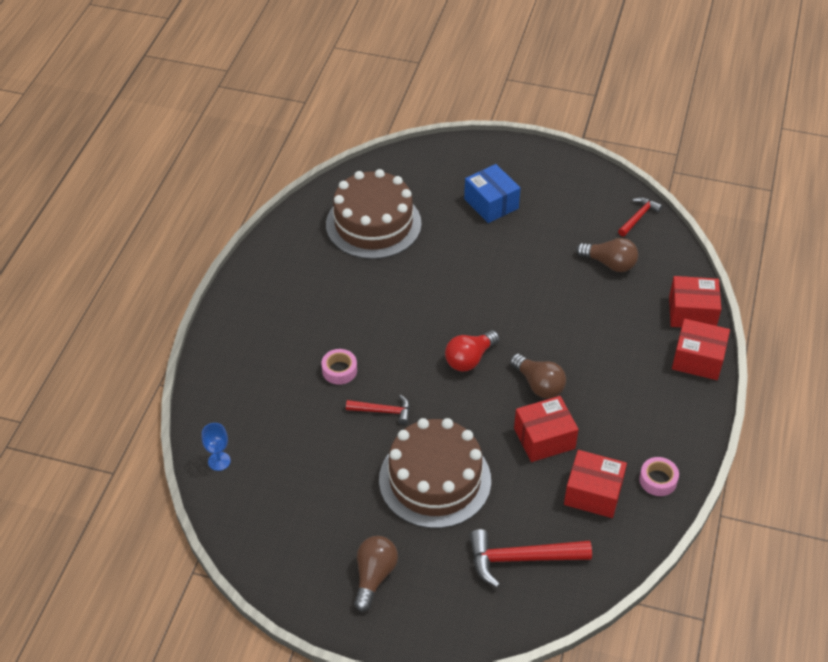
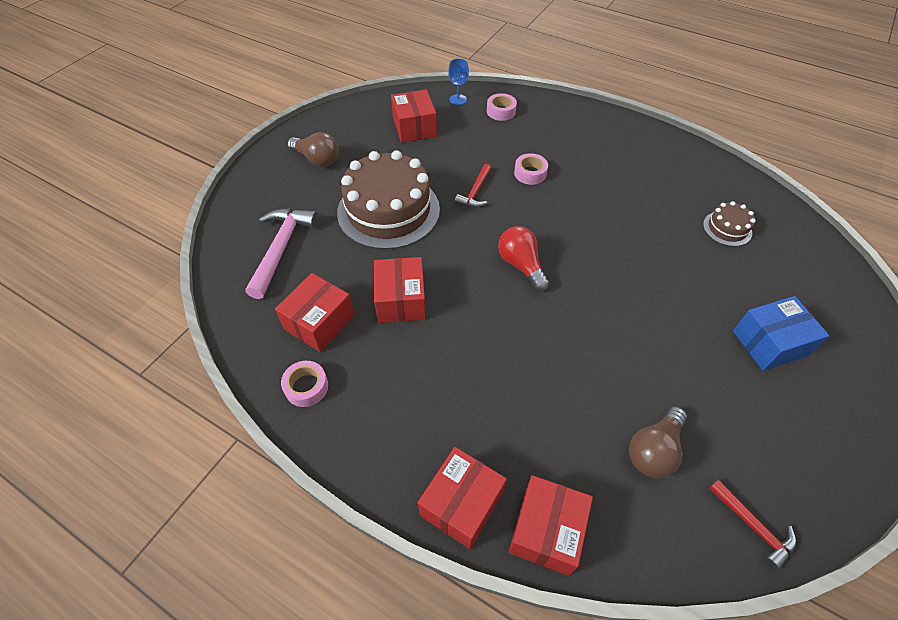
camera: 105 degrees right, 5 degrees up
brown cake [326,169,422,259] -> brown cake [703,201,756,246], size x0.45
red hammer [470,529,592,588] -> pink hammer [245,208,318,299]
brown light bulb [510,354,566,399] -> none
none -> red box [391,90,437,143]
none -> pink tape [487,93,517,121]

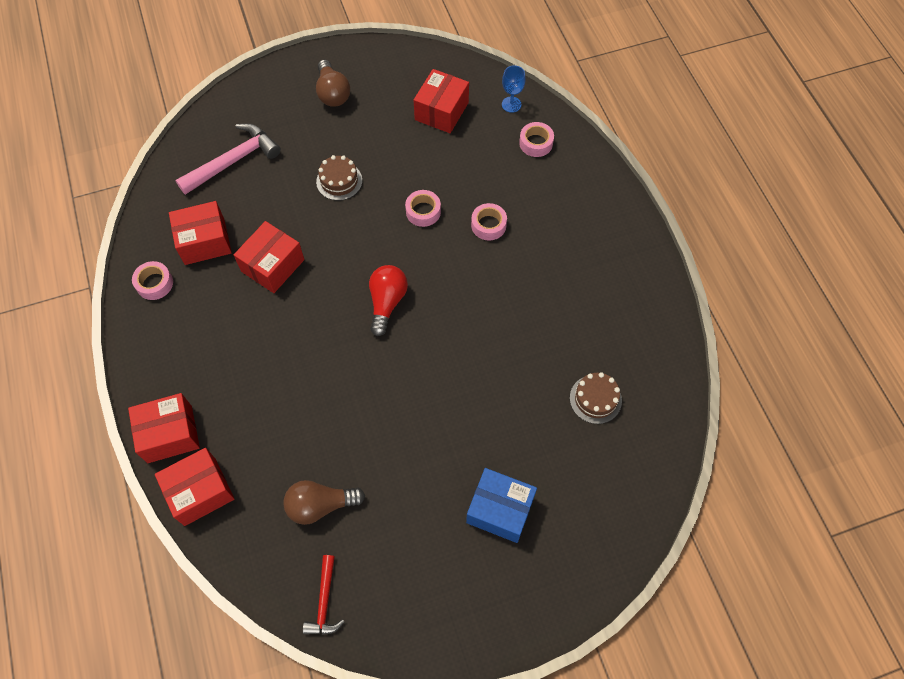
camera: 40 degrees right, 10 degrees up
brown cake [337,150,440,250] -> brown cake [316,155,362,201], size x0.45
red hammer [455,164,491,208] -> pink tape [405,190,441,227]

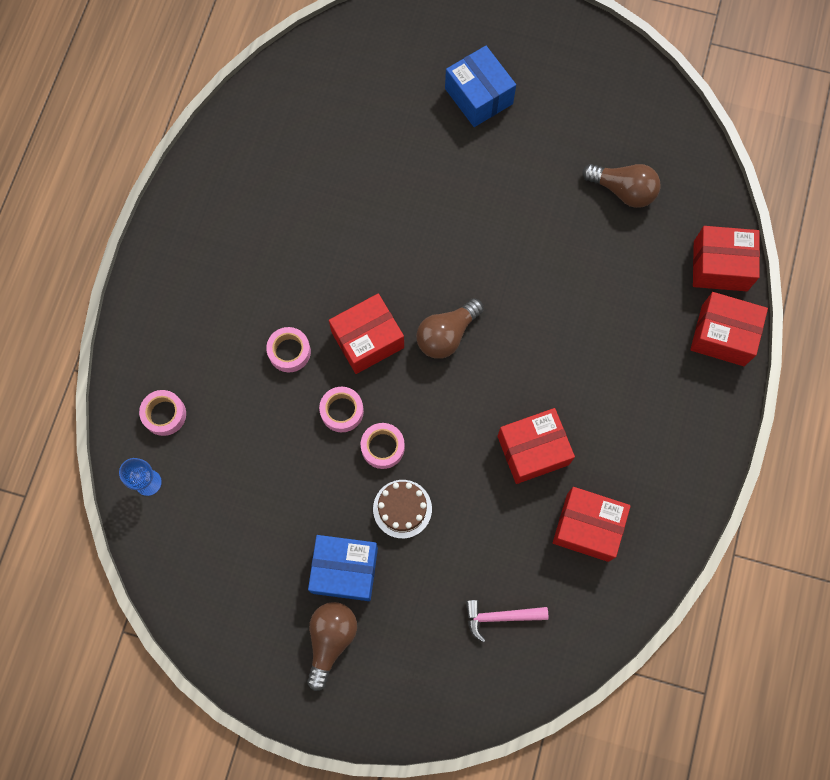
camera: 145 degrees left, 10 degrees up
pink tape [132,261,173,300] -> pink tape moved to [361,423,405,469]
pink hammer [175,123,281,195] -> pink hammer [466,600,548,642], size x0.59
red hammer [303,555,344,635] -> none
red light bulb [369,265,408,336] -> brown light bulb [416,298,484,359]
red box [414,69,469,133] -> red box moved to [329,293,404,374]
brown cake [570,372,622,424] -> none
none -> blue box [308,535,378,601]

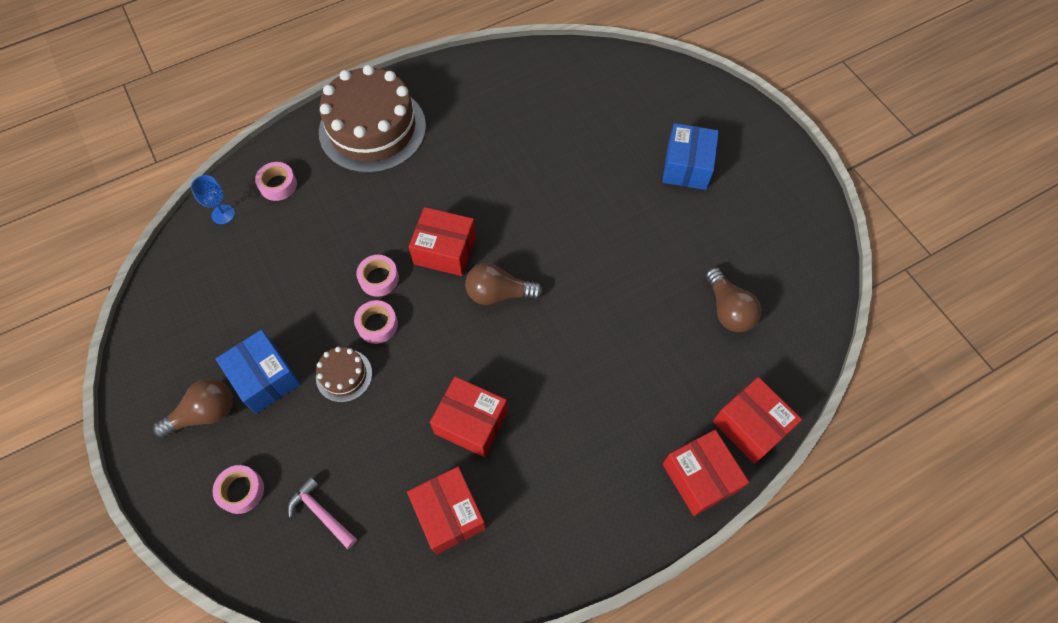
camera: 45 degrees right, 10 degrees down
pink tape [266,327,311,372] -> pink tape moved to [213,465,264,514]
none -> brown cake [319,65,426,173]

